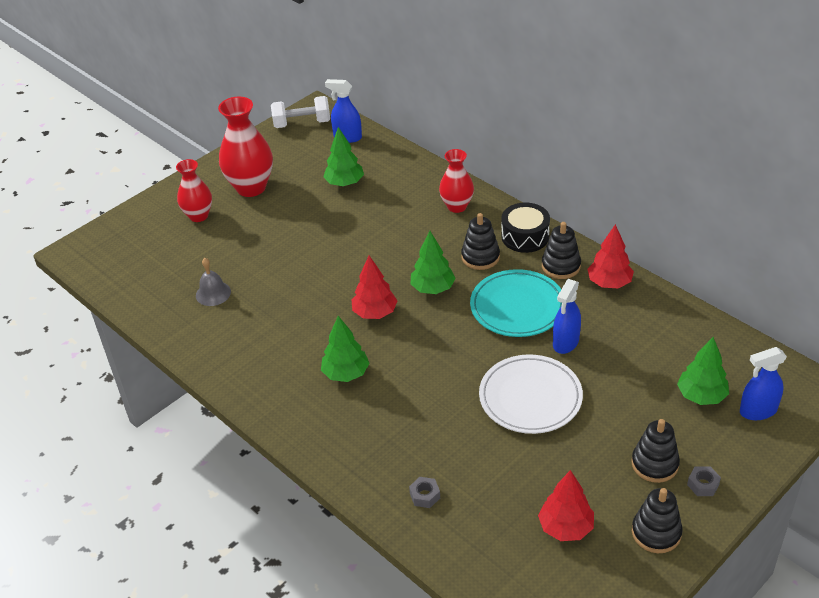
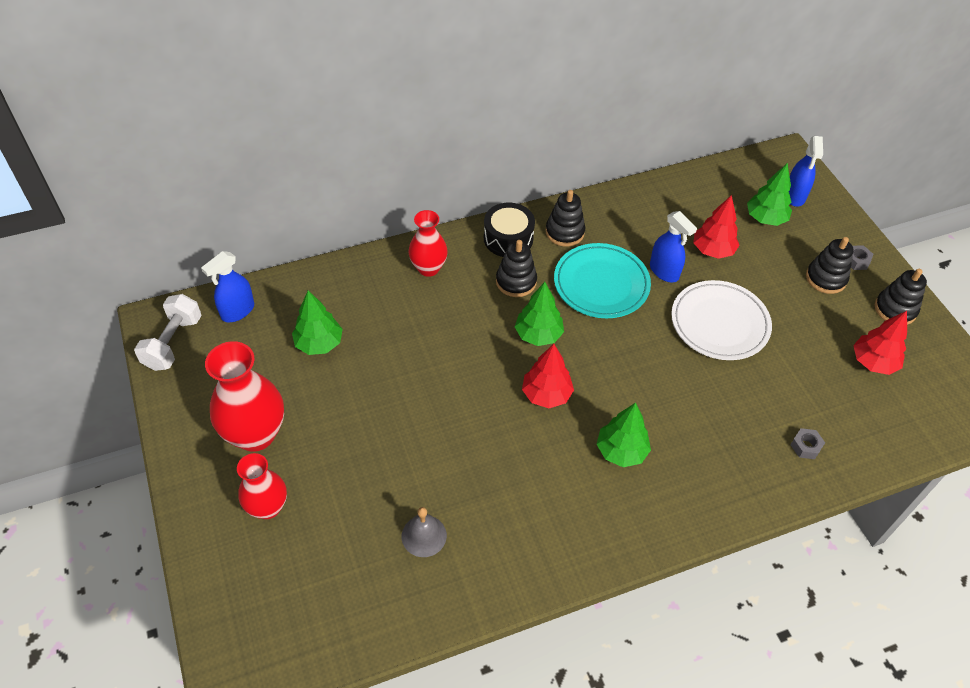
camera: 70 degrees left, 10 degrees up
red tree [588,224,634,288] -> red tree moved to [693,195,739,259]

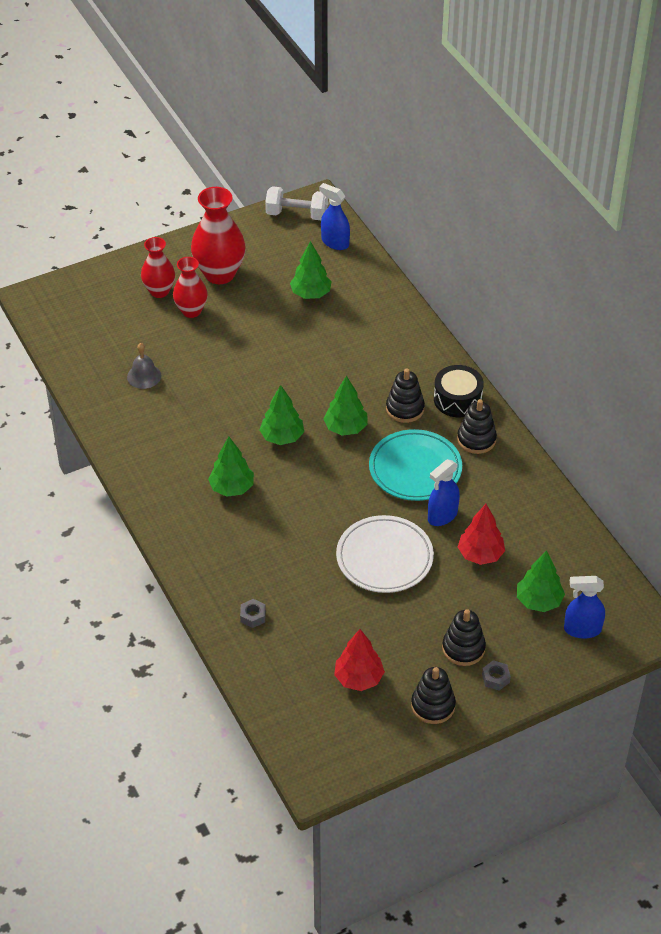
camera: 85 degrees right, 5 degrees down
red vase [409,210,448,277] -> red vase moved to [173,257,208,318]
red tree [522,344,574,408] -> green tree [259,385,304,445]

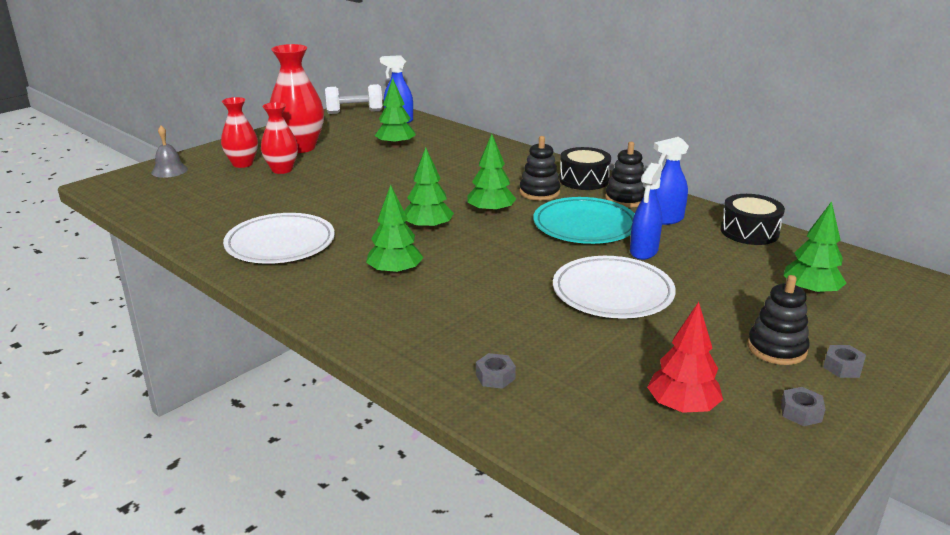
camera: 20 degrees left, 20 degrees down
grey bell [127,343,161,389] -> grey bell moved to [151,126,188,178]
black stacking toy [411,667,456,724] -> grey nut [781,387,825,426]
red tree [458,504,505,565] -> none
blue spray bottle [564,576,605,639] -> blue spray bottle moved to [654,137,689,225]
none -> white plate [223,213,335,264]
none -> black drum [720,194,785,245]

